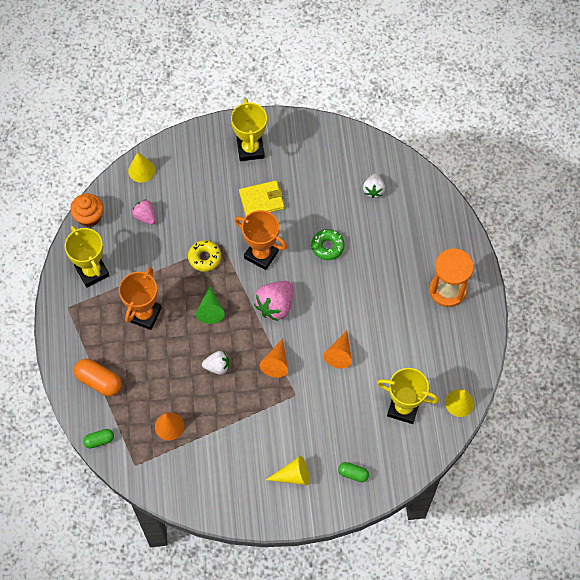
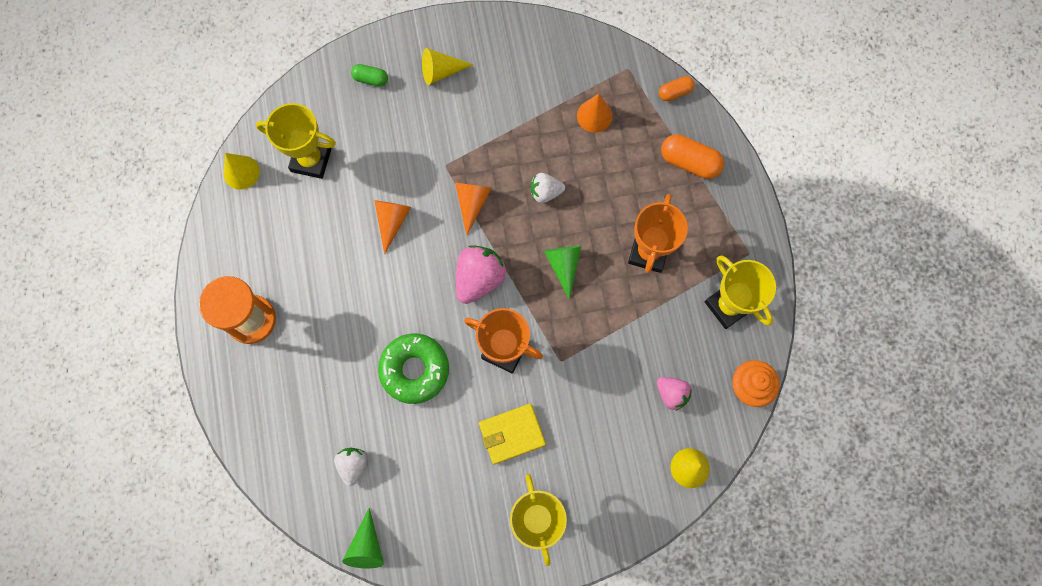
camera: 175 degrees right, 10 degrees up
green capsule [83,429,114,449] -> orange capsule [659,76,695,101]
yellow donut [188,240,221,272] -> none
green donut [311,229,345,260] -> green donut [378,333,449,404], size x1.53
none -> green cone [342,508,384,569]

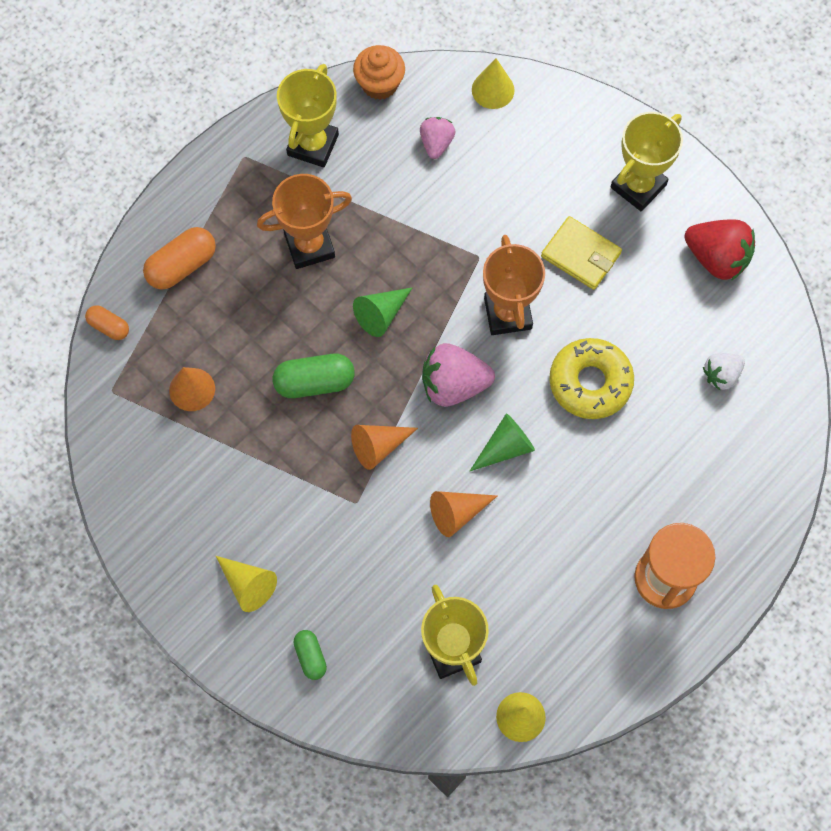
camera: 125 degrees left, 5 degrees down
green cone [342,508,384,569] -> green cone moved to [470,413,535,471]
green donut [378,333,449,404] -> yellow donut [549,338,634,419]
white strawberry [531,173,565,203] -> green capsule [273,354,355,398]
orange capsule [661,134,724,179] -> orange capsule turned 60 degrees clockwise [143,227,216,289]
none -> red strawberry [684,219,755,281]

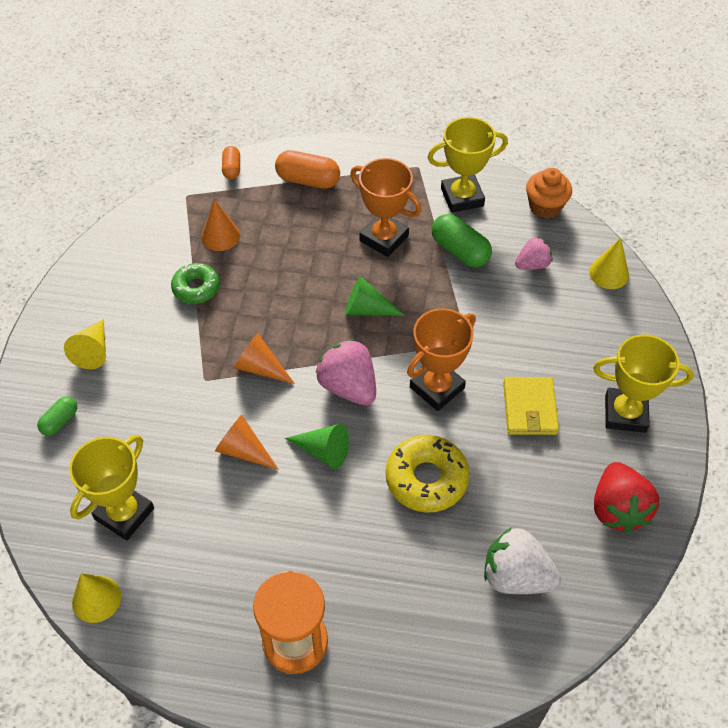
camera: 55 degrees right, 15 degrees down
green capsule [273,354,355,398] -> green capsule moved to [432,214,492,268]
white strawberry [703,353,745,391] -> white strawberry [484,527,561,594], size x1.65
none -> green donut [171,263,220,304]

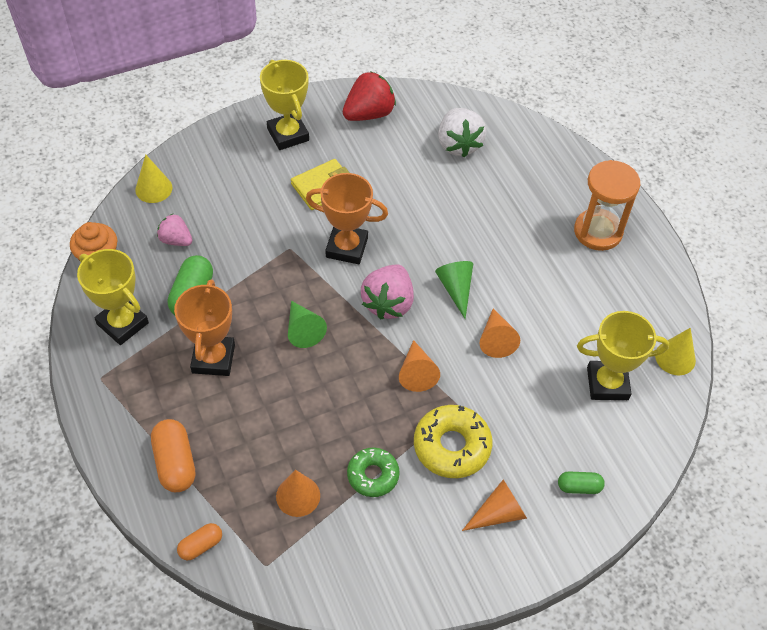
camera: 125 degrees left, 0 degrees up
yellow cone [64,319,106,369] -> orange cone [462,480,527,531]
yellow donut [386,435,470,513] -> yellow donut moved to [414,405,493,478]

